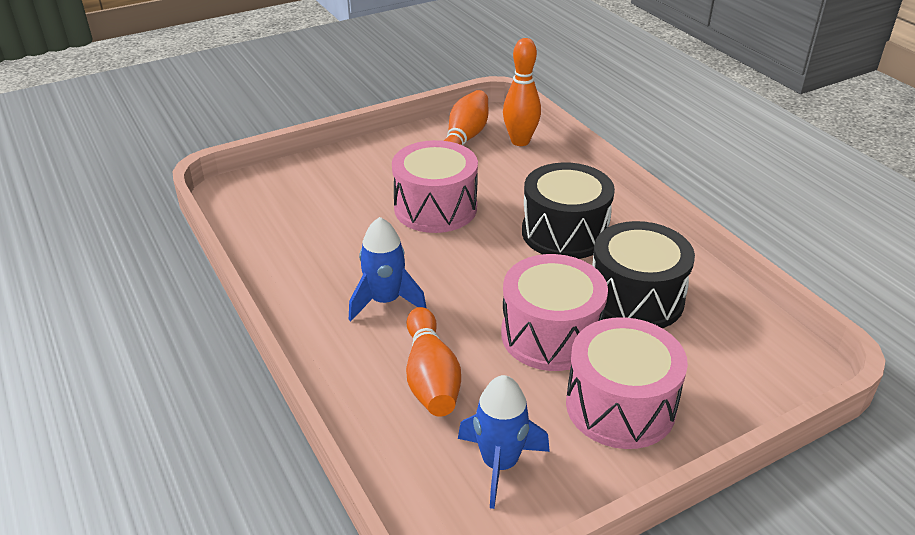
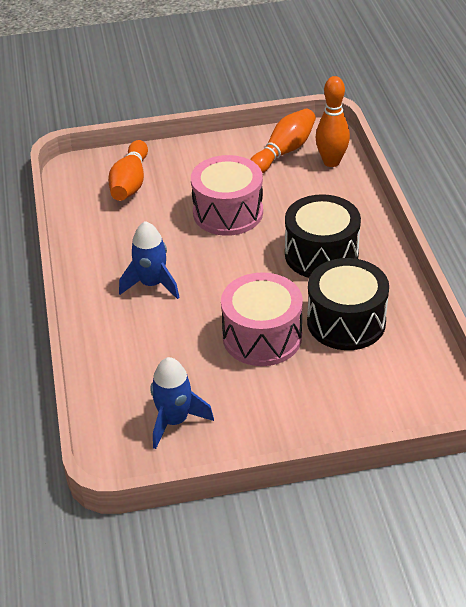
camera: 20 degrees right, 5 degrees up
orange bowling pin [406,307,461,417] -> orange bowling pin moved to [108,140,148,201]
pink drum [566,317,688,449] -> none

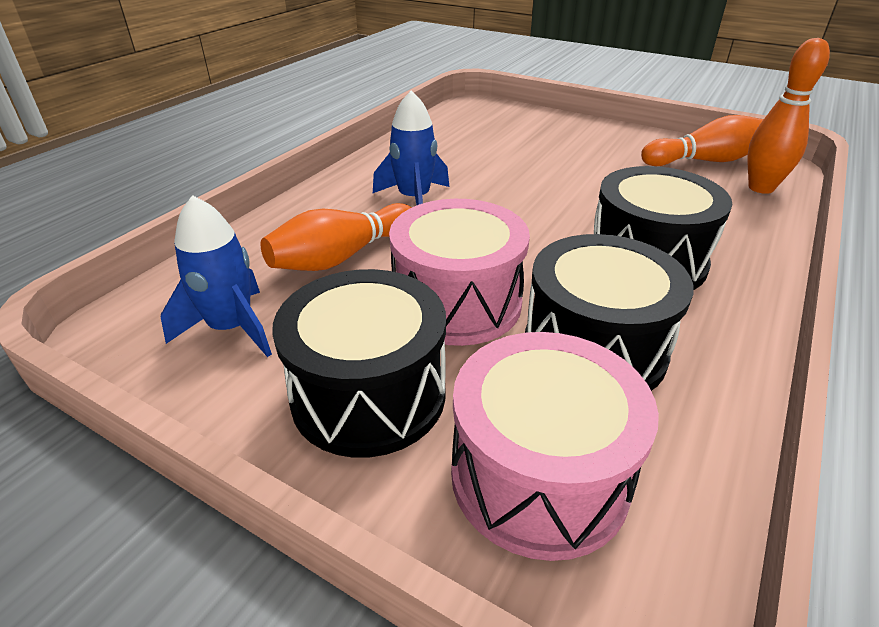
camera: 40 degrees right, 5 degrees down
orange bowling pin [108,140,148,201] -> orange bowling pin moved to [261,203,412,271]
pink drum [191,155,263,236] -> pink drum moved to [451,332,659,561]
none -> black drum [272,269,446,458]

